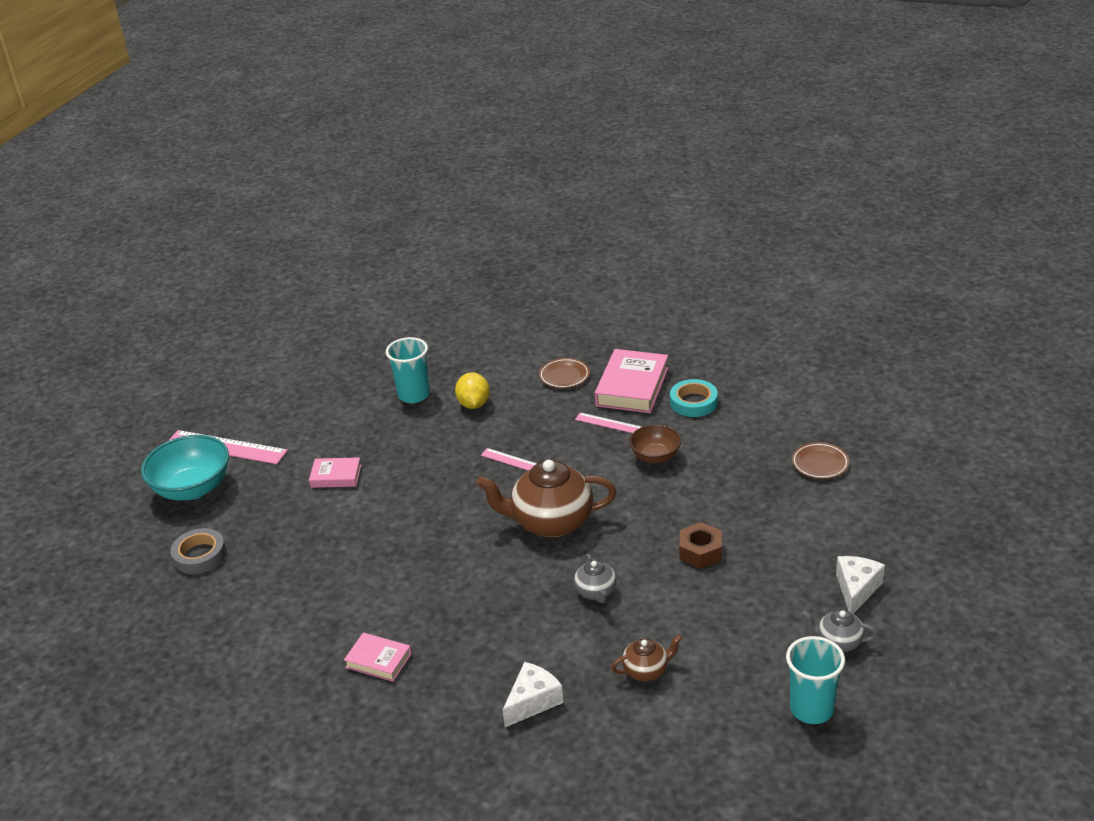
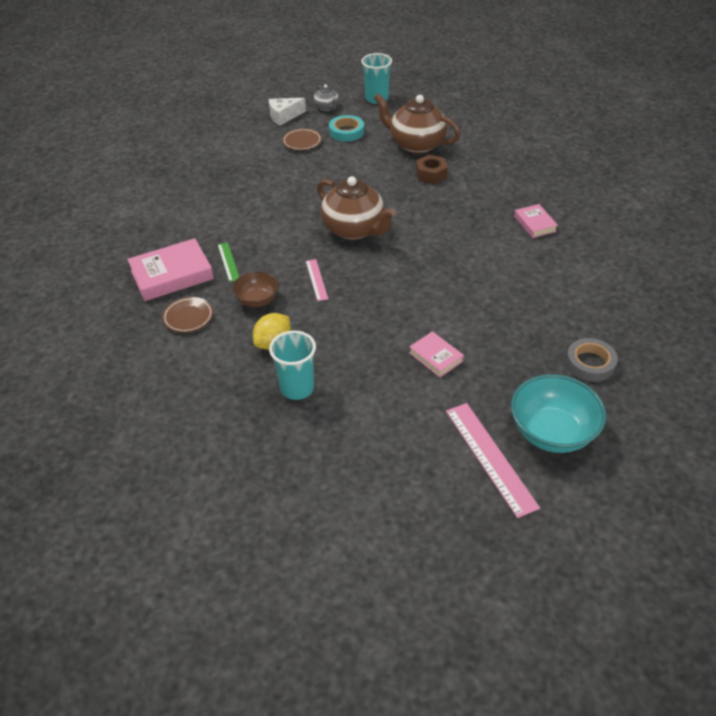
camera: 135 degrees left, 10 degrees up
white cheese [503,662,564,727] -> none
grey teapot [574,554,617,603] -> none
pink ruler [575,413,641,433] -> green ruler [218,242,239,282]
brown teapot [611,635,682,681] -> brown teapot [374,94,460,154], size x2.04
brown bowl [629,425,681,463] -> brown bowl moved to [232,271,279,307]
turquoise tape [670,379,718,417] -> turquoise tape moved to [329,115,364,142]
brown nut [679,522,722,569] -> brown nut moved to [416,155,448,184]
brown plate [792,442,849,479] -> brown plate moved to [282,128,322,150]

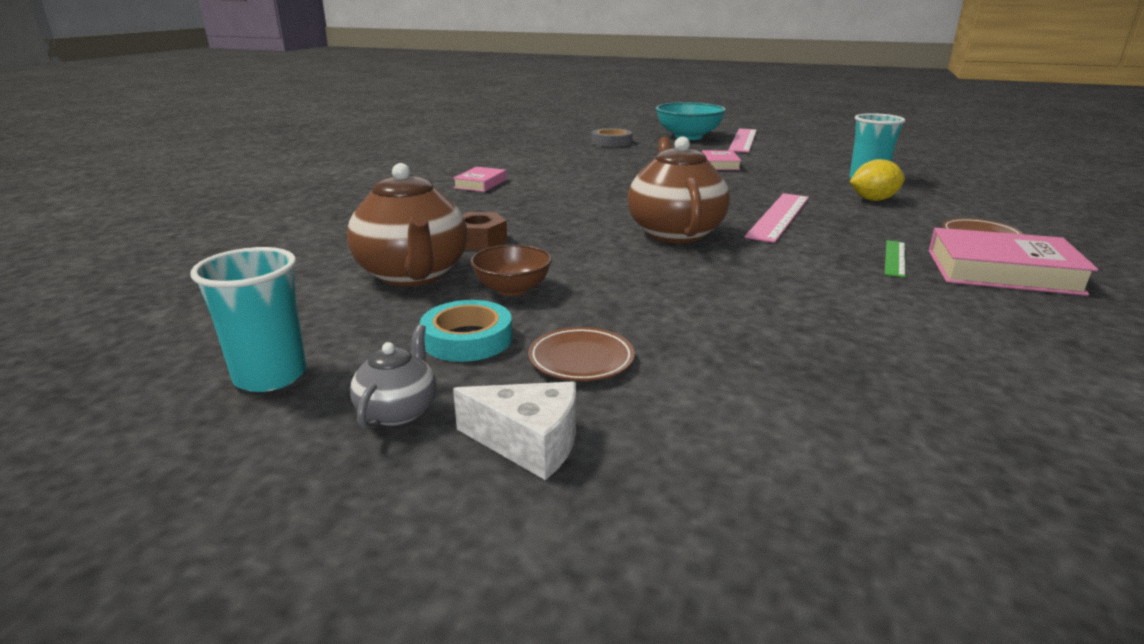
camera: 140 degrees left, 20 degrees down
brown bowl [232,271,279,307] -> brown bowl moved to [470,245,552,296]
pink ruler [306,259,328,301] -> pink ruler [745,193,809,243], size x1.86

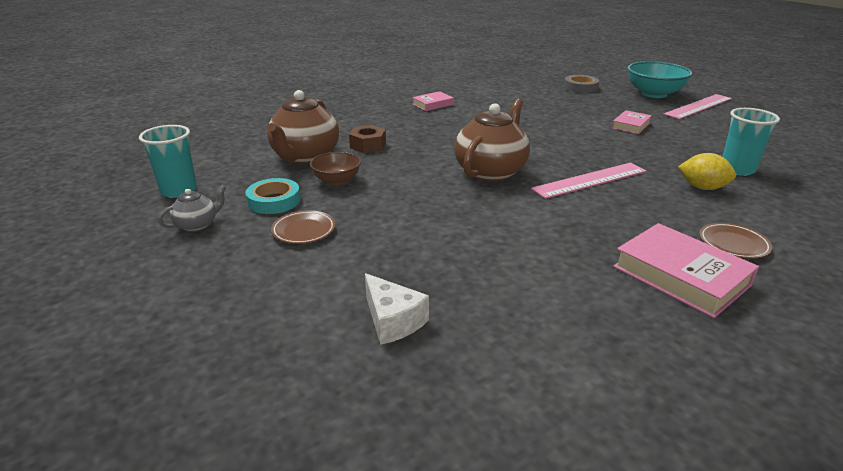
camera: 35 degrees right, 5 degrees up
white cheese [453,381,576,480] -> white cheese moved to [365,273,429,345]
green ruler [885,240,905,278] -> none

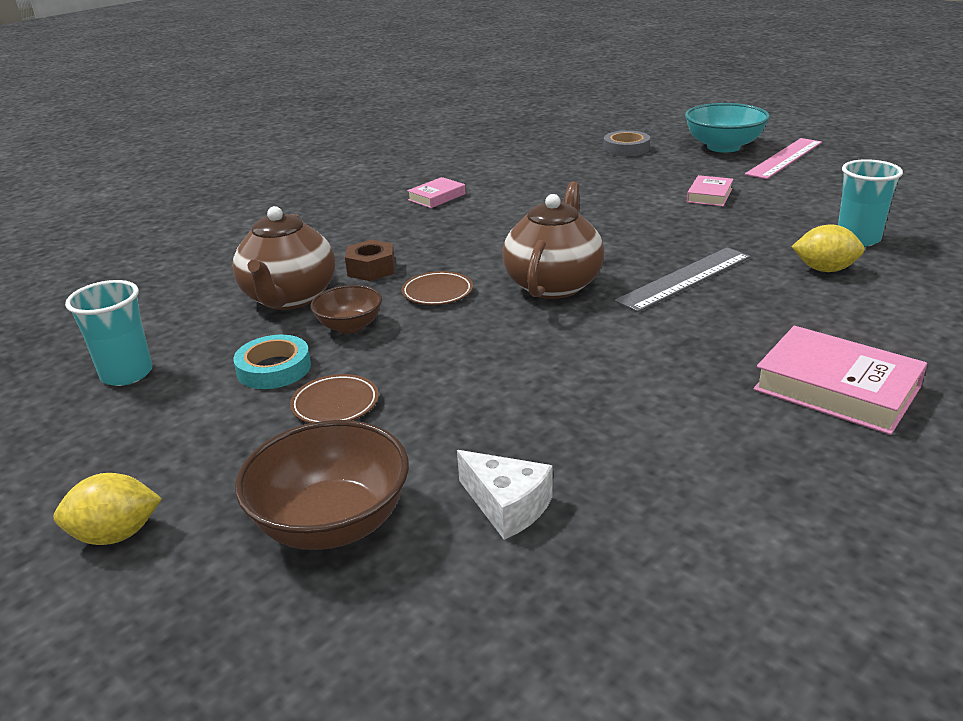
camera: 10 degrees left, 0 degrees up
grey teapot [158,185,227,232] -> none
pink ruler [531,163,646,199] -> grey ruler [615,247,751,312]
brown plate [699,223,772,259] -> brown plate moved to [402,271,473,305]
none -> yellow lemon [54,473,162,545]
none -> brown bowl [235,420,409,550]

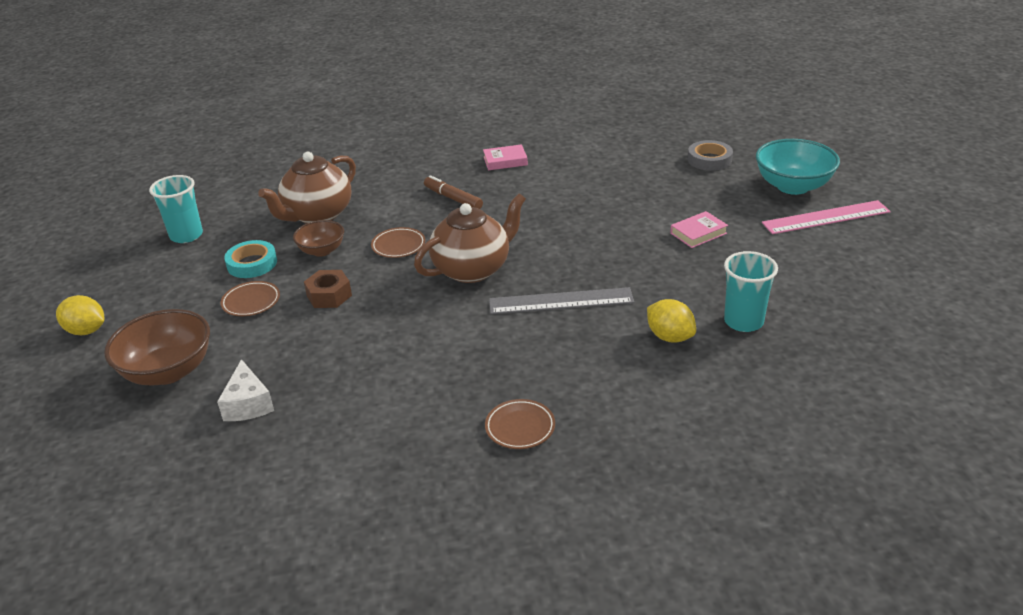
camera: 35 degrees right, 5 degrees up
brown nut [345,240,395,281] -> brown nut moved to [304,270,352,308]
pink book [754,326,927,435] -> brown plate [485,399,555,449]
none -> brown marker [424,175,483,209]

